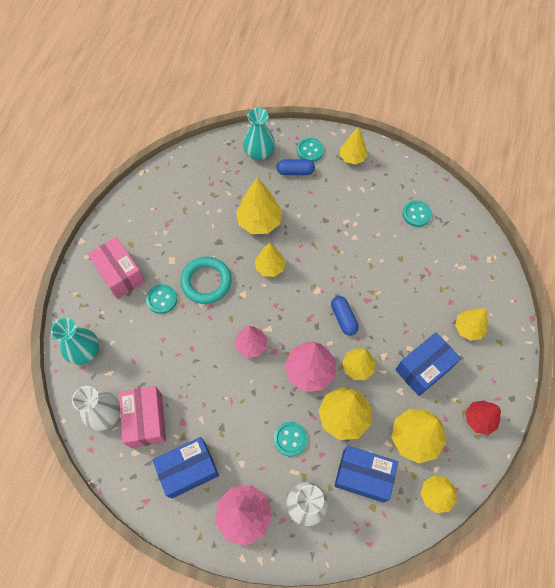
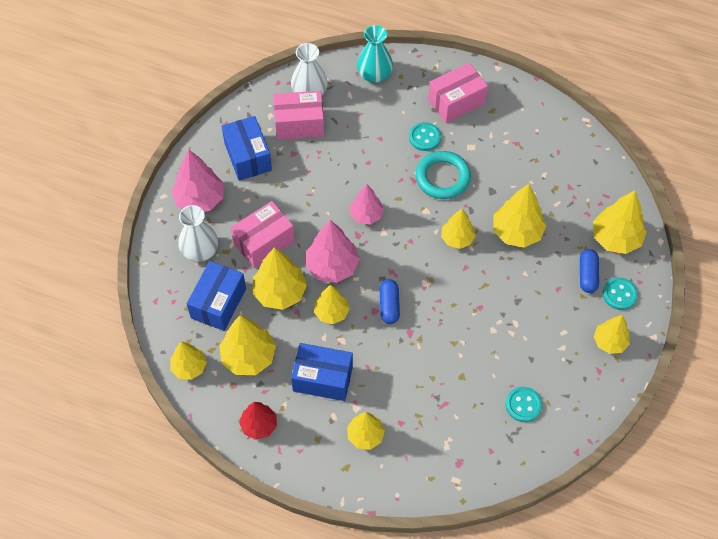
camera: 95 degrees right, 5 degrees down
turquoise vase [243,108,275,160] -> yellow tree [593,190,647,254]
turquoise button [274,422,307,456] -> pink box [231,201,295,268]
blue capsule [331,296,359,336] -> blue capsule turned 75 degrees counterclockwise [380,279,400,324]
blue box [395,332,461,396] -> blue box turned 45 degrees counterclockwise [291,343,353,401]

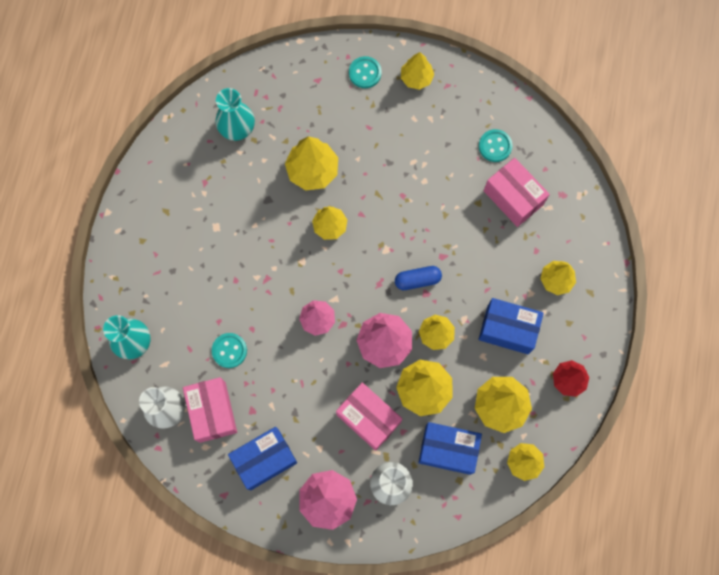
camera: 100 degrees left, 15 degrees up
blue box [291,343,353,401] -> blue box turned 75 degrees counterclockwise [479,298,544,354]
turquoise button [409,122,441,151] -> turquoise button moved to [212,333,247,368]
turquoise ring [416,151,471,199] -> none
pink box [428,63,488,123] -> pink box moved to [484,158,550,227]
blue capsule [580,249,599,293] -> none
yellow tree [593,190,647,254] -> none
none -> turquoise vase [216,88,255,141]

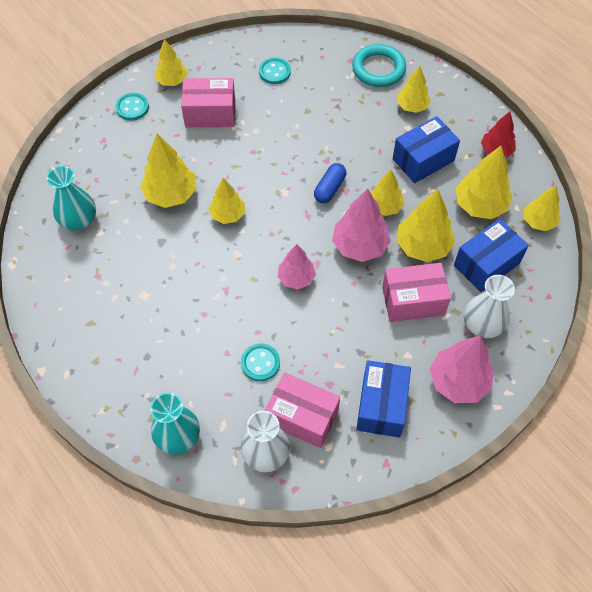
camera: 50 degrees left, 15 degrees down
pink box [484,158,550,227] -> pink box moved to [181,78,235,127]
none -> turquoise ring [352,44,406,87]

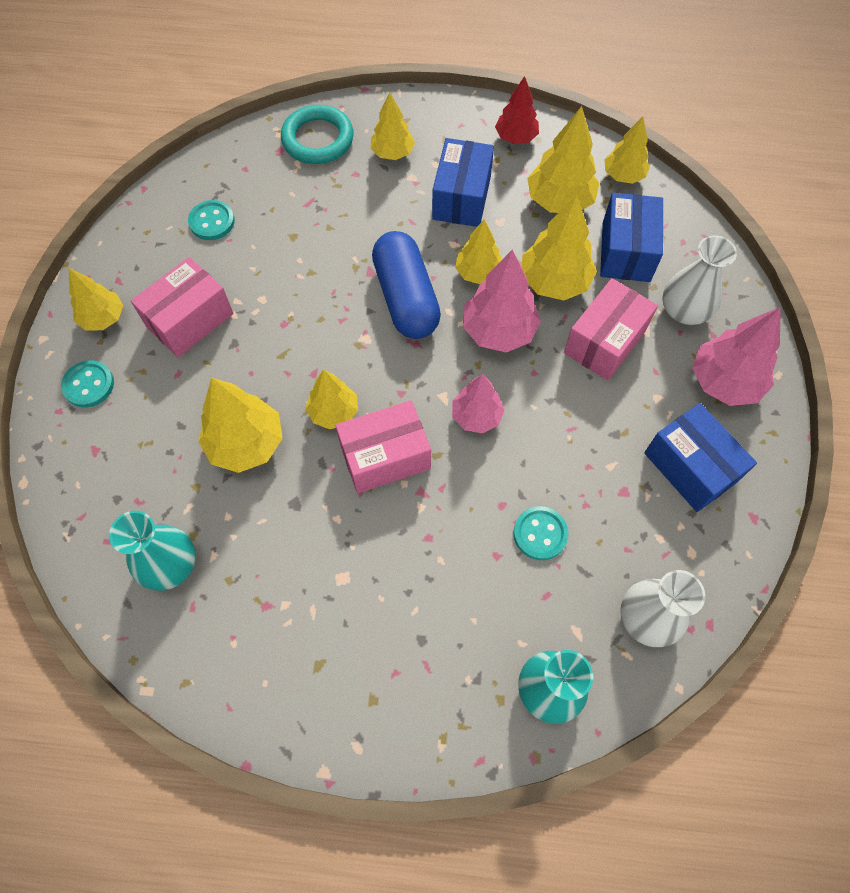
camera: 45 degrees left, 5 degrees up
pink box [265,372,340,448] -> pink box moved to [335,400,431,493]
blue capsule [314,163,346,203] -> blue capsule [372,231,441,339], size x1.81

